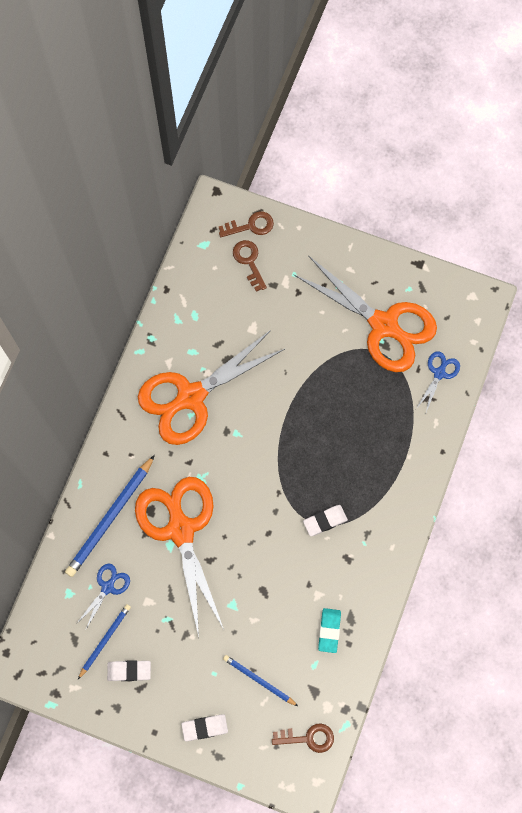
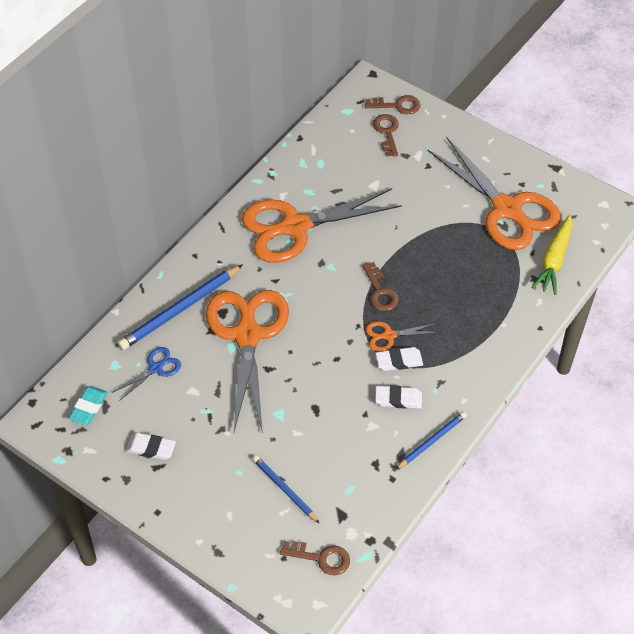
camera: 15 degrees right, 20 degrees down
blue pencil [78,604,131,679] -> blue pencil moved to [396,412,467,469]
white eraser [181,714,228,741] -> white eraser moved to [375,385,422,409]
turquoise eraser [318,608,341,653] -> turquoise eraser moved to [68,386,108,425]
blue scissors [416,351,460,412] -> yellow carrot [531,214,572,295]
none -> brown key [362,262,399,311]
none -> orange scissors [365,321,439,352]

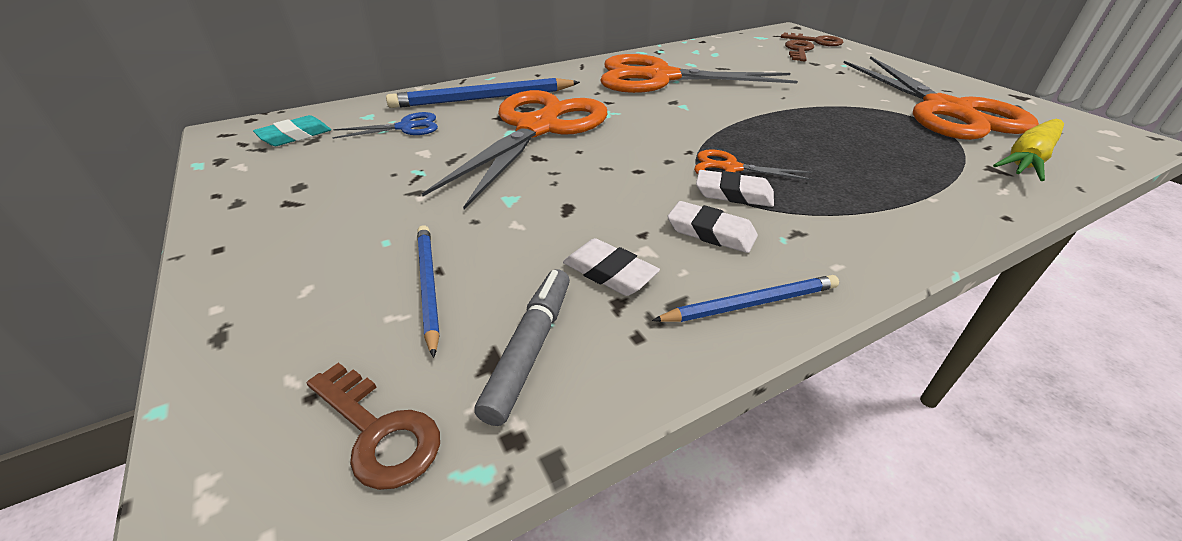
camera: 25 degrees right, 15 degrees down
white eraser [126,433,176,460] -> white eraser moved to [563,238,660,296]
brown key [362,262,399,311] -> none
none -> grey marker [474,269,570,426]

